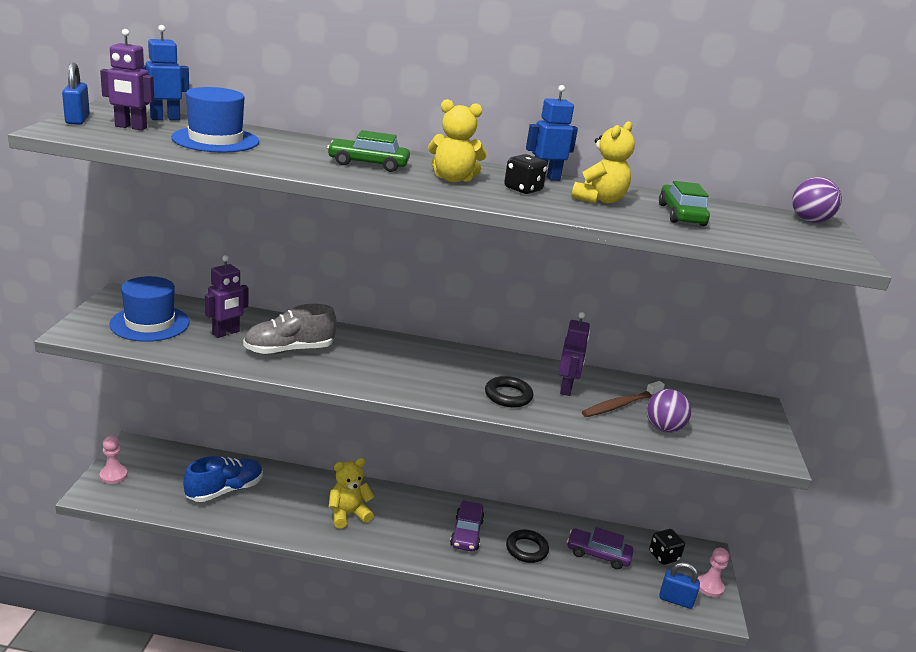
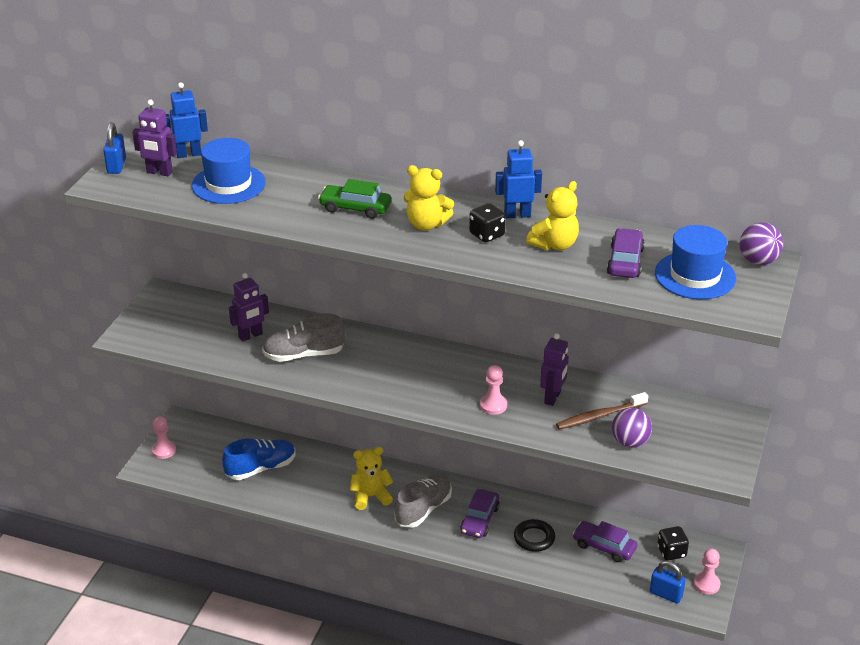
camera: 15 degrees right, 10 degrees up
blue hat [109,276,189,342] -> blue hat moved to [655,225,736,299]
black ring [485,376,533,408] -> pink pawn [480,365,507,415]
green car [659,181,710,226] -> purple car [607,228,645,278]
none -> grey shoe [395,474,452,528]

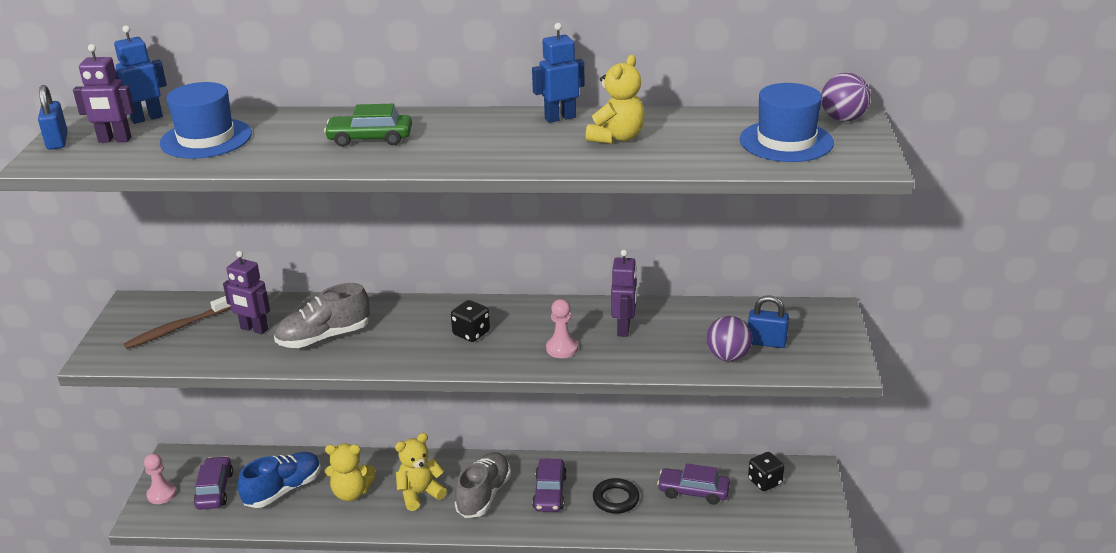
camera: 15 degrees left, 5 degrees down
purple robot [229,273,269,341] -> purple robot turned 75 degrees clockwise [223,251,270,334]
yellow teddy bear [403,165,454,230] -> yellow teddy bear moved to [325,443,375,501]
black dice [469,203,506,243] -> black dice moved to [451,300,490,342]
brown toothbrush [556,392,648,430] -> brown toothbrush moved to [124,296,231,349]
purple car [607,228,645,278] -> purple car moved to [194,456,233,510]
blue padlock [650,561,686,603] -> blue padlock moved to [748,295,789,348]
pink pawn [694,549,721,595] -> none

